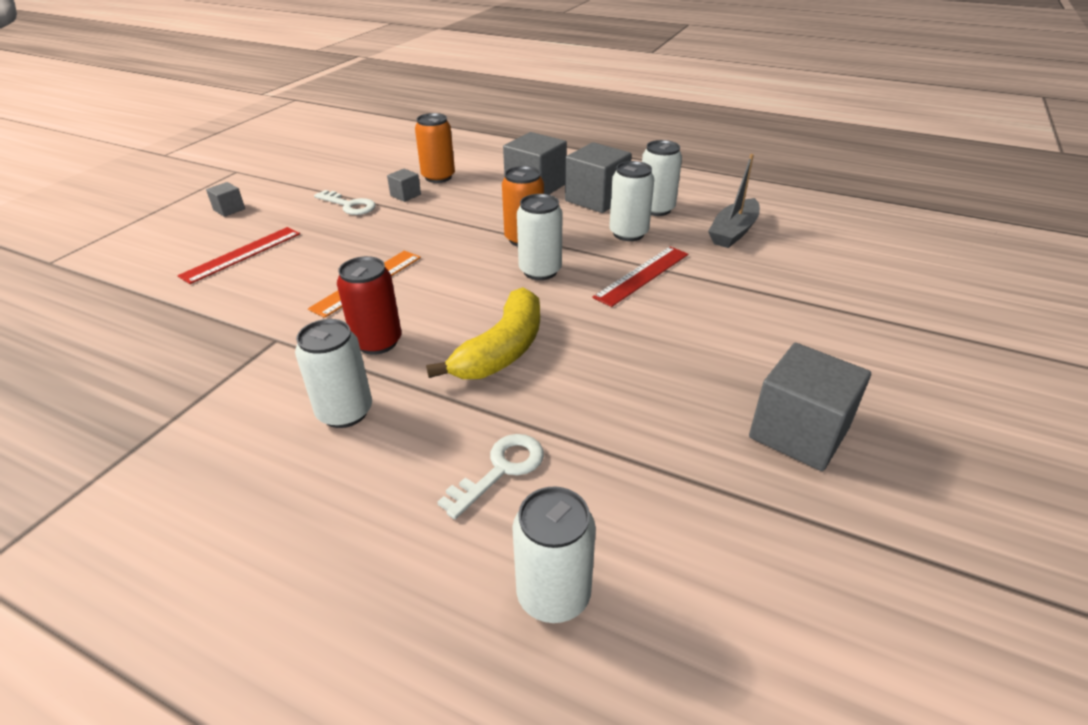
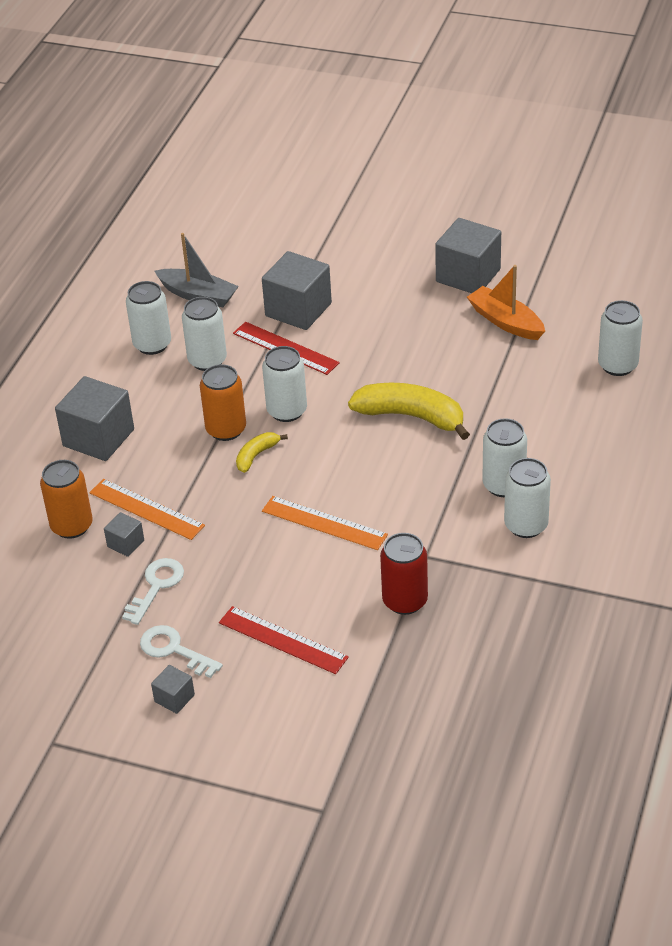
camera: 95 degrees left, 5 degrees up
red can [337,256,401,355] -> red can moved to [380,533,428,615]
white key [437,434,544,519] -> white key moved to [140,625,223,678]
grey cube [565,142,632,213] -> grey cube moved to [262,251,332,330]
none -> orange ruler [89,479,205,540]
none -> yellow banana [236,432,288,473]
none -> orange boat [467,265,545,340]
none -> white can [504,458,551,538]

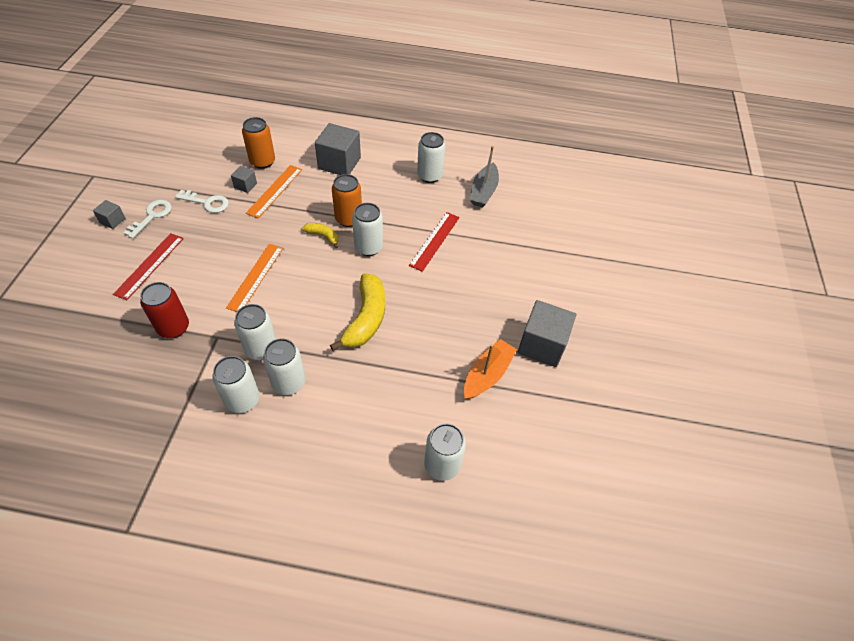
camera: 75 degrees right, 10 degrees up
white can [182,297,227,371] -> white can moved to [234,304,276,360]
grey cube [262,251,332,330] -> none

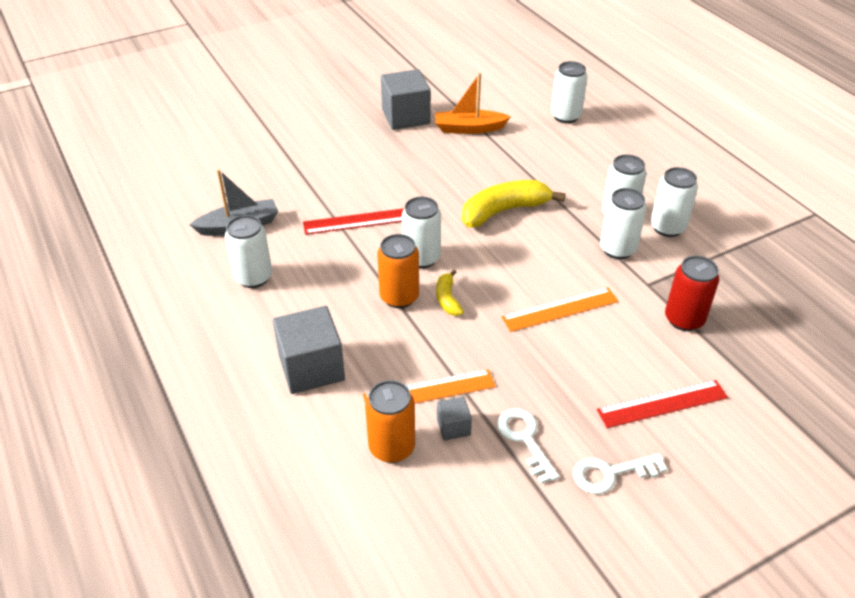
camera: 125 degrees left, 10 degrees down
grey cube [93,200,125,229] -> none

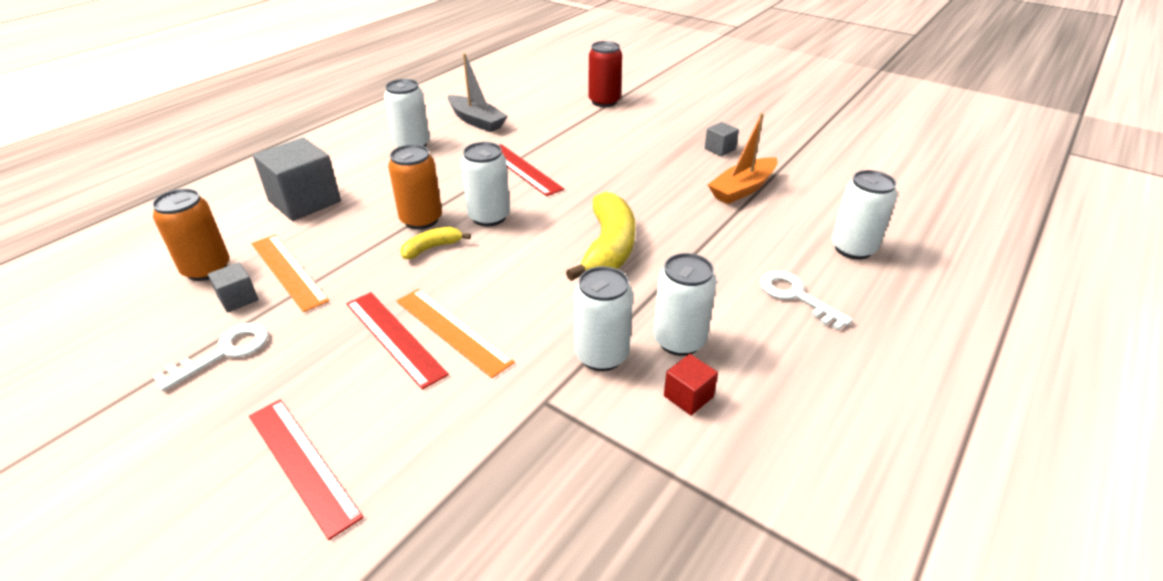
camera: 65 degrees right, 5 degrees down
grey cube [381,69,431,130] -> grey cube [705,122,739,157], size x0.48
orange boat [435,73,511,134] -> orange boat turned 105 degrees counterclockwise [708,113,777,204]
yellow banana [462,180,566,227] -> yellow banana turned 60 degrees clockwise [566,192,635,281]
white key [573,453,667,494] -> white key moved to [760,271,853,330]
white can [650,167,698,237] -> red cube [664,354,718,415]
red can [665,256,719,331] -> red can moved to [588,41,622,107]
none -> red ruler [346,292,449,390]

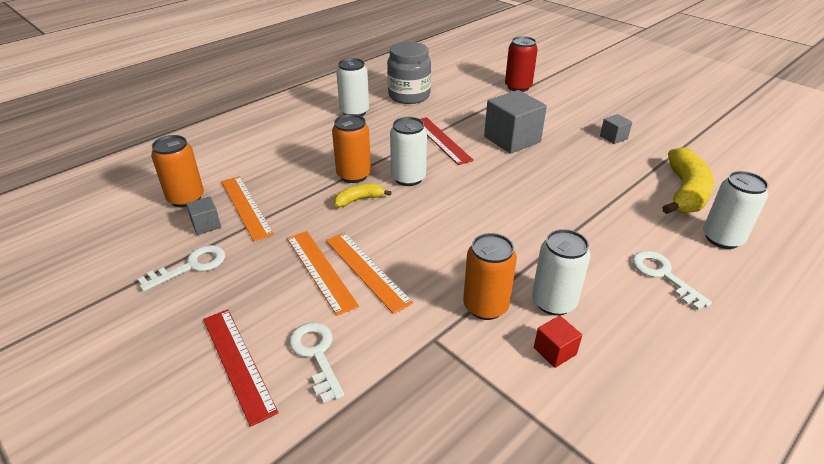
camera: 10 degrees right, 0 degrees up
grey cube [253,138,341,221] -> grey cube moved to [484,90,547,154]
red ruler [346,292,449,390] -> orange ruler [287,231,359,316]
grey boat [448,53,508,132] -> grey jar [387,42,431,104]
yellow banana [566,192,635,281] -> yellow banana moved to [662,147,714,214]
white can [574,266,633,371] -> orange can [463,233,517,320]
orange boat [708,113,777,204] -> none
none -> white key [289,323,344,403]

